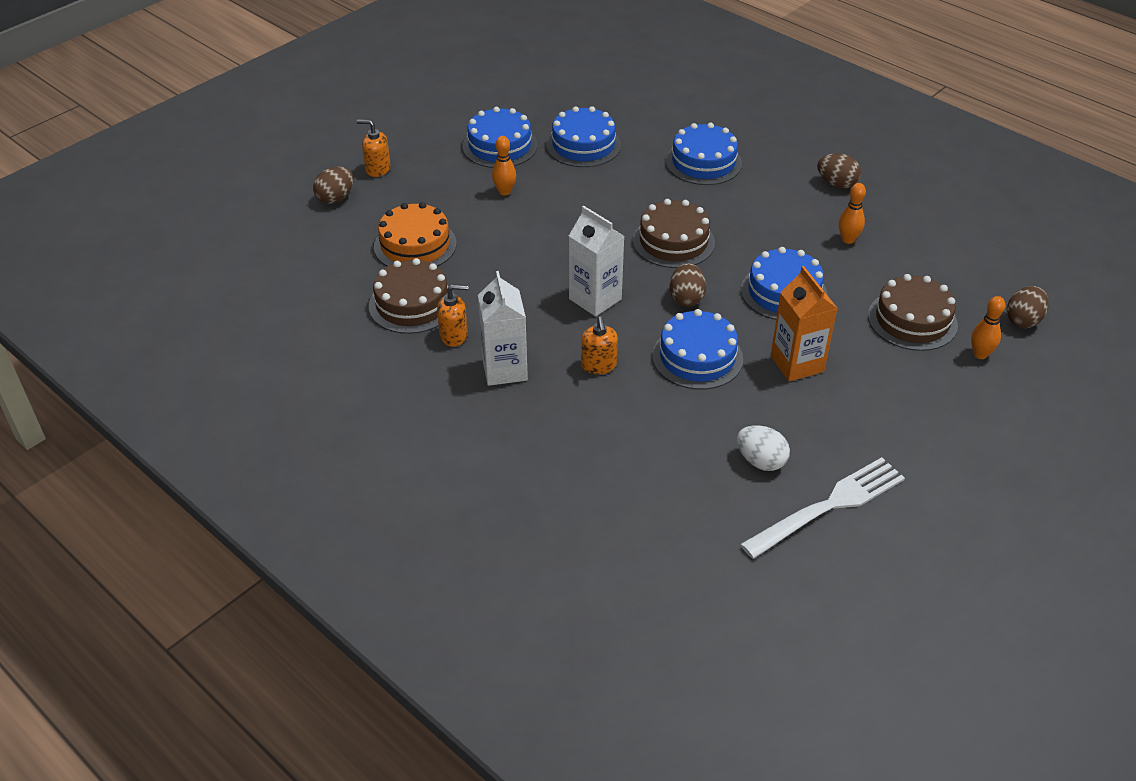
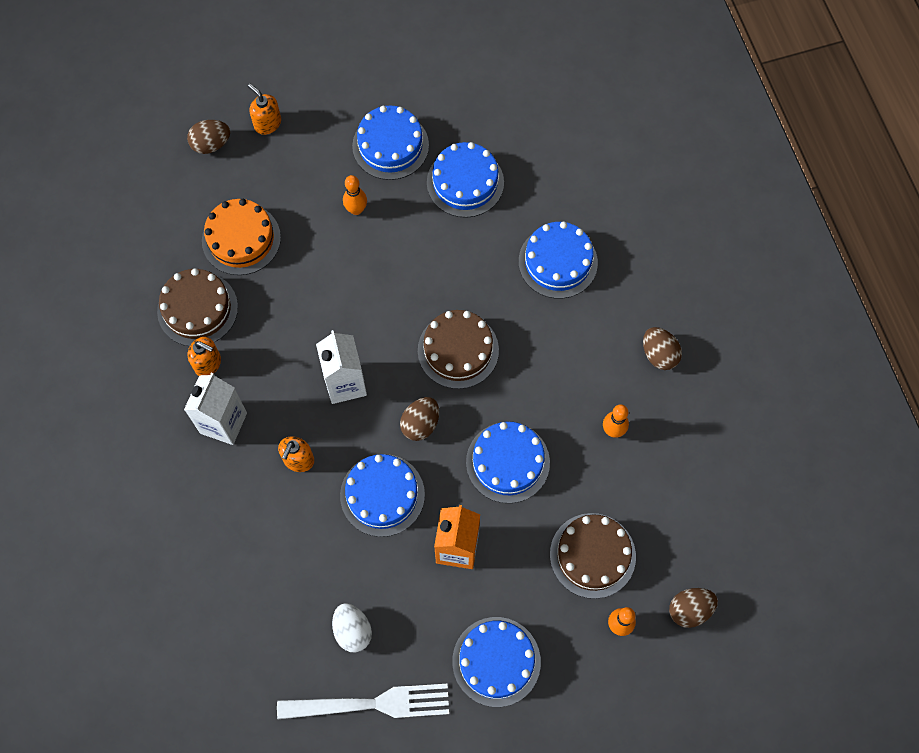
camera: 30 degrees right, 25 degrees up
none -> blue cake [452,617,541,707]

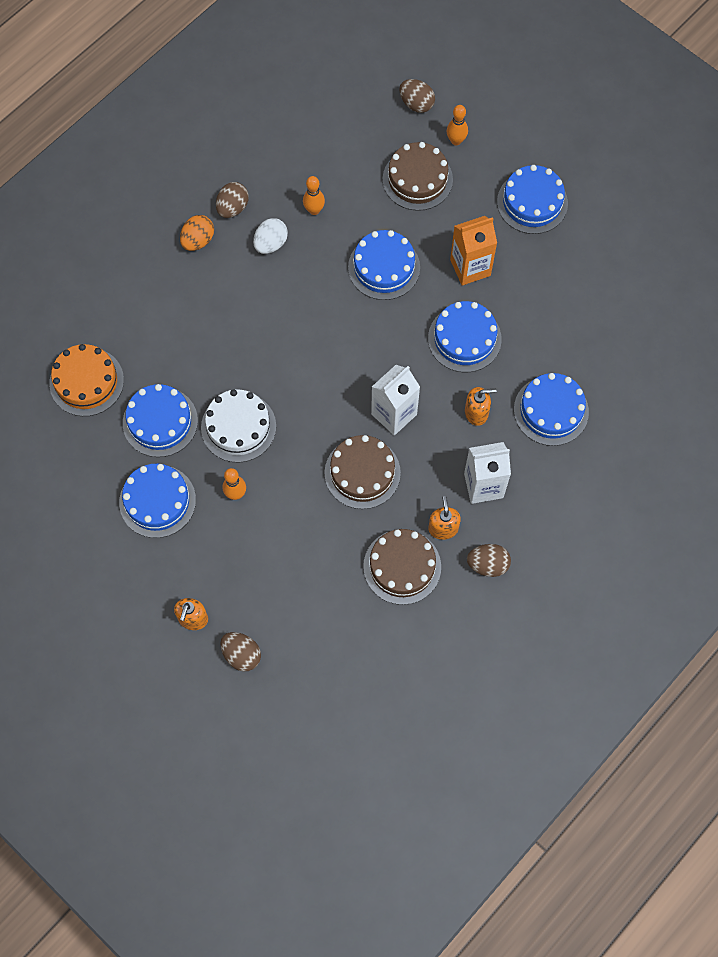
camera: 120 degrees left, 0 degrees up
orange cake [202,199,281,275] -> orange cake moved to [49,344,124,416]
white fork [277,684,449,719] -> none
white egg [332,603,372,652] -> white egg moved to [253,218,288,254]
brown egg [400,397,439,441] -> brown egg moved to [467,544,511,577]
brown cake [418,310,499,389] -> brown cake moved to [324,435,401,509]
blue cake [519,222,598,299] -> blue cake moved to [514,373,589,446]
none -> orange egg [180,215,214,251]
none -> white cake [201,390,276,463]

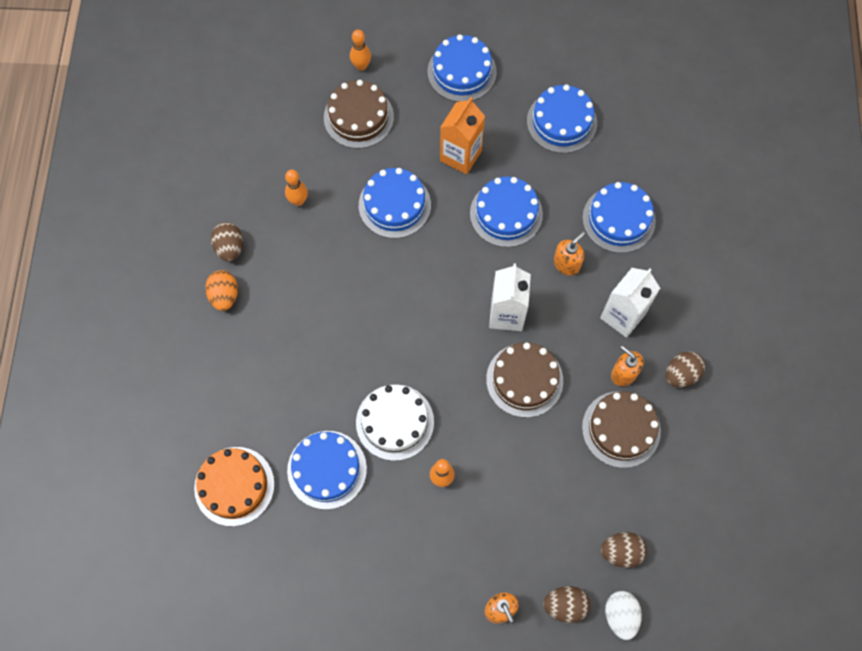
camera: 40 degrees left, 0 degrees up
blue cake [119,464,196,538] -> blue cake moved to [527,84,597,153]
white egg [253,218,288,254] -> white egg moved to [605,591,642,640]
brown egg [399,79,435,113] -> brown egg moved to [601,532,647,568]

